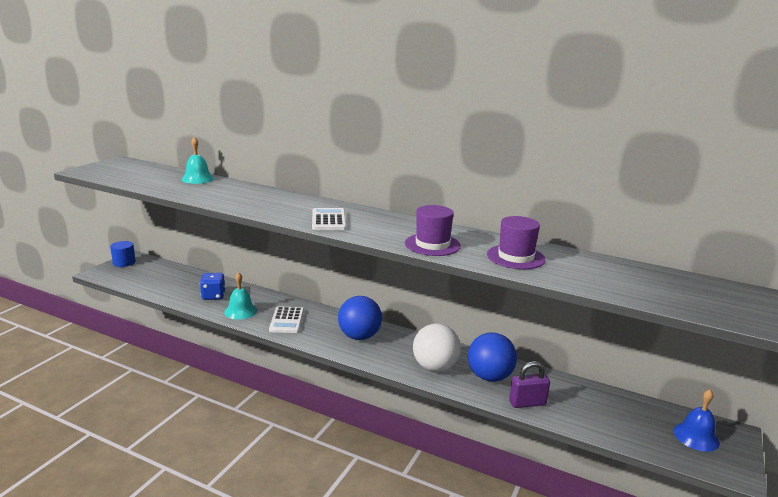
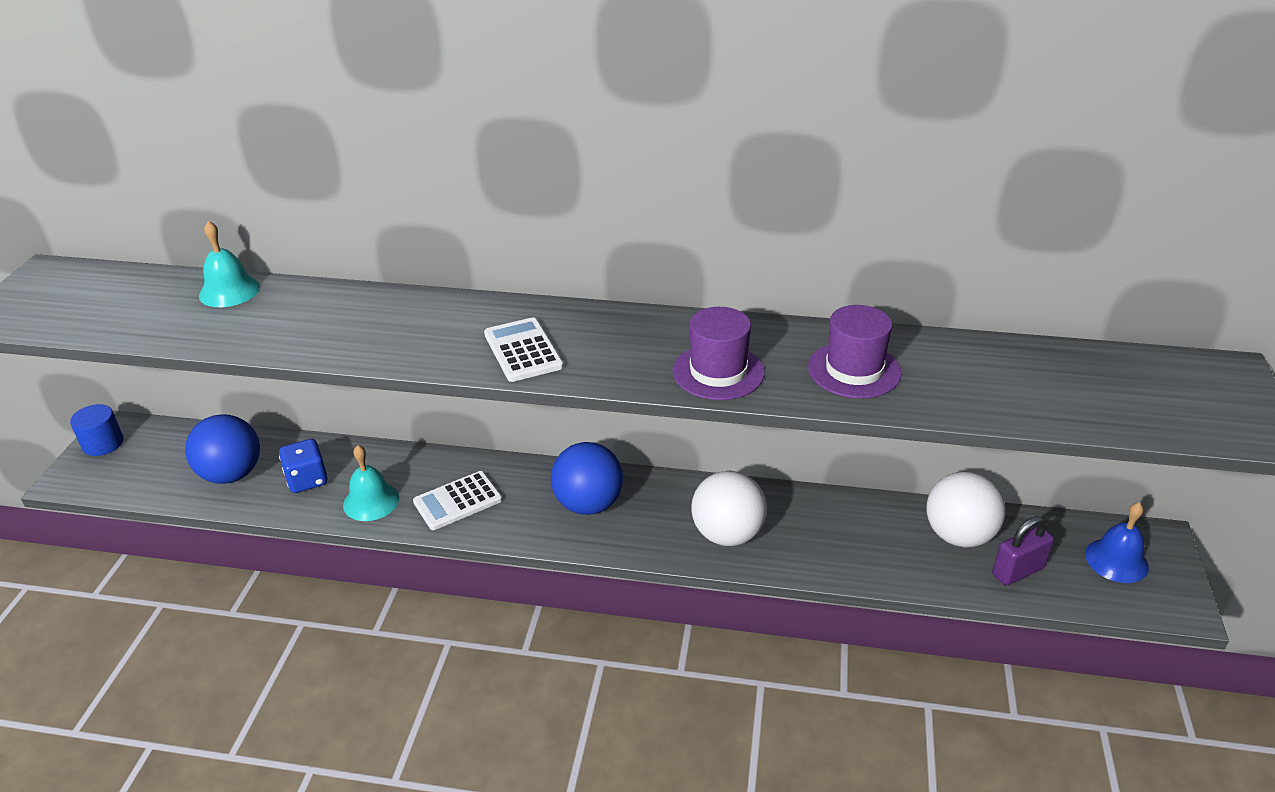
camera: 15 degrees left, 15 degrees up
white calculator [269,306,304,333] -> white calculator turned 75 degrees clockwise [413,471,502,530]
blue ball [468,332,517,382] -> blue ball moved to [185,414,260,484]
purple padlock [509,361,550,408] -> purple padlock moved to [992,516,1054,586]
none -> white ball [926,471,1006,547]

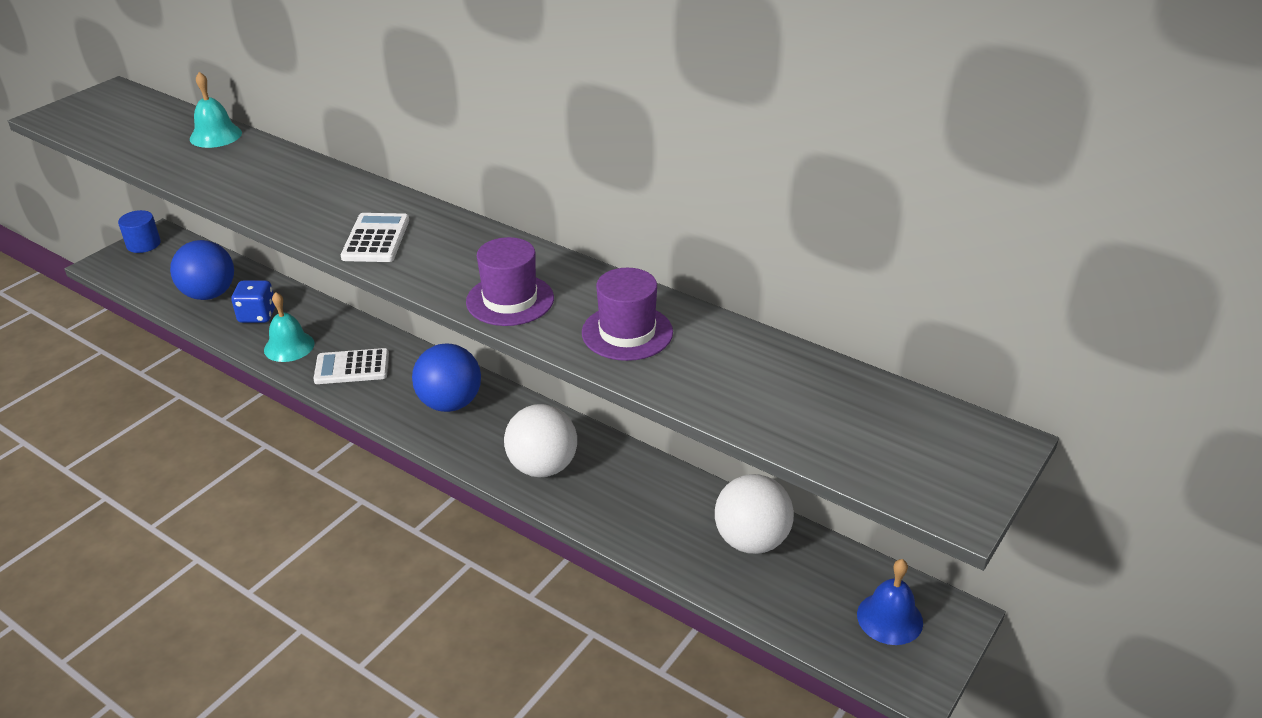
camera: 25 degrees right, 0 degrees up
purple padlock [992,516,1054,586] -> none

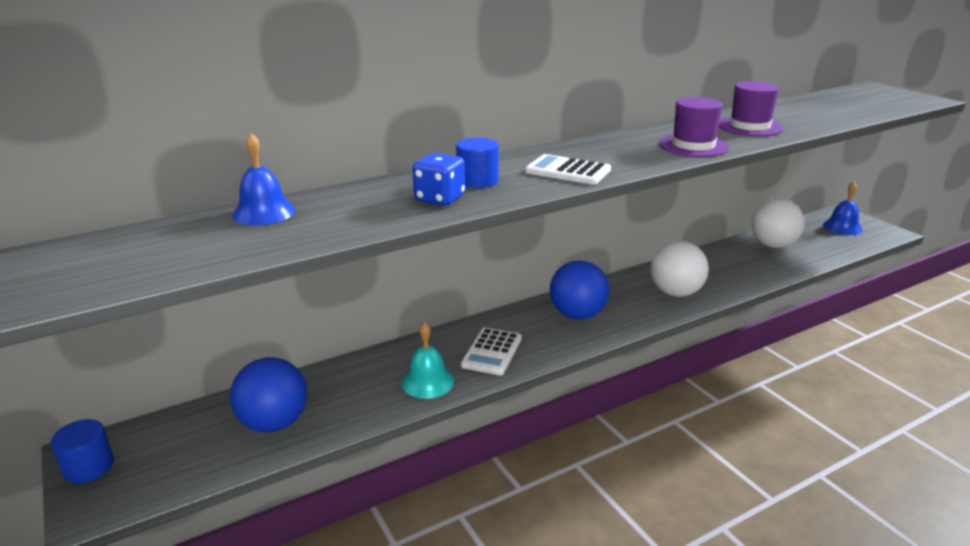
camera: 65 degrees left, 10 degrees down
turquoise bell [190,72,242,148] -> blue bell [232,133,295,225]
blue dice [231,280,275,323] -> blue dice moved to [412,153,465,206]
none -> blue cylinder [456,137,499,188]

